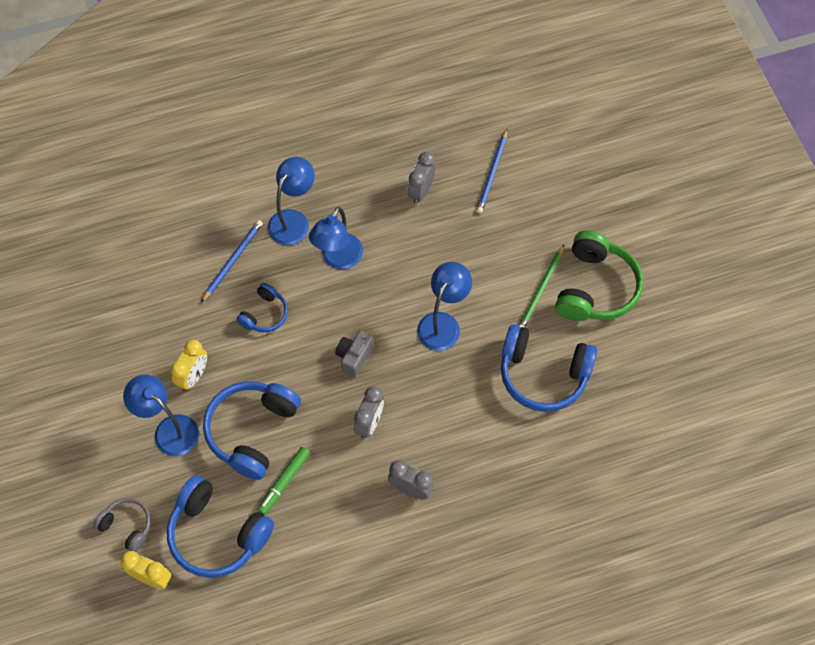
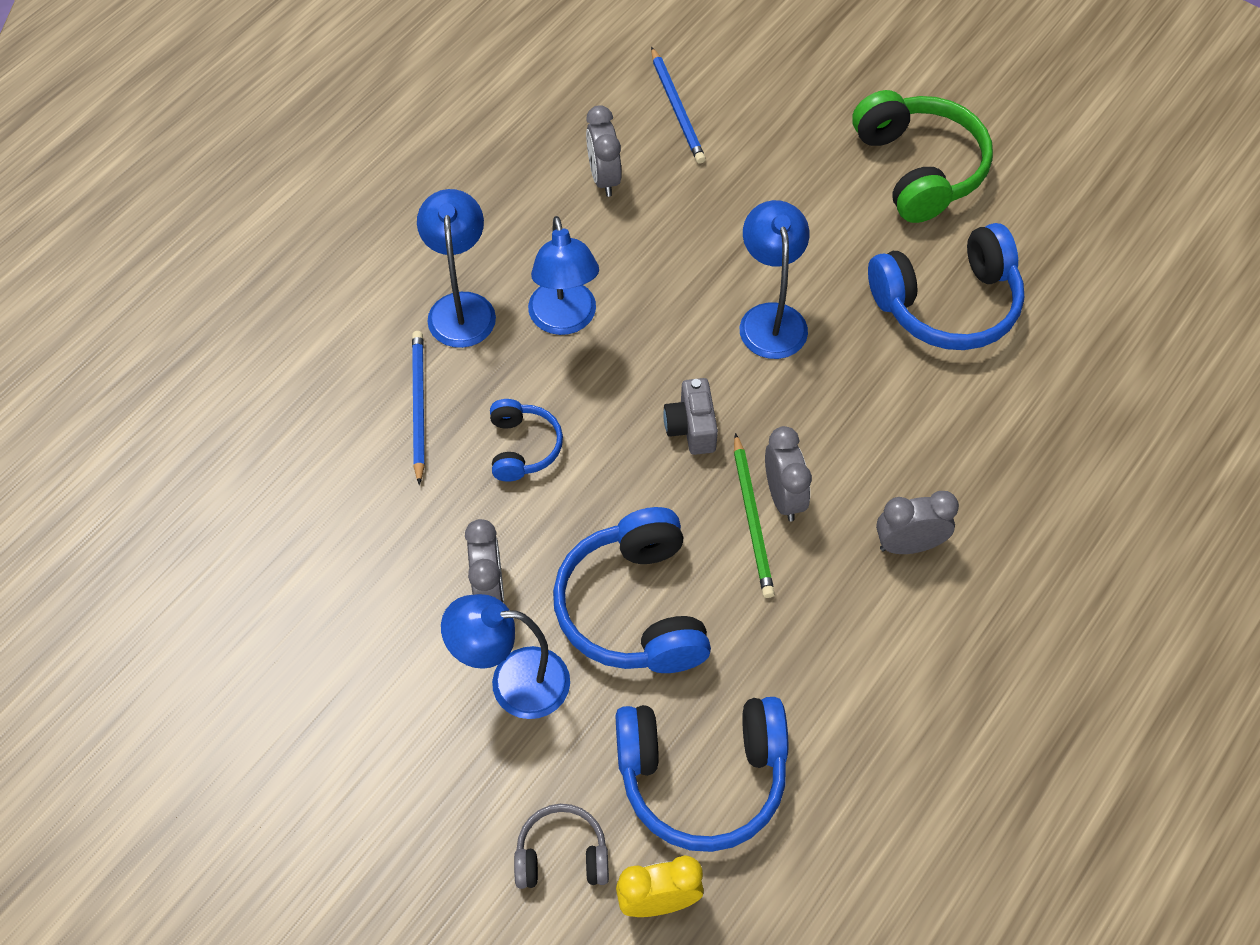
camera: 35 degrees left, 5 degrees down
yellow clock [170,340,207,391] -> grey clock [465,519,504,602]
green marker [257,447,310,515] -> none
green pencil [518,245,564,327] -> green pencil moved to [734,433,775,598]

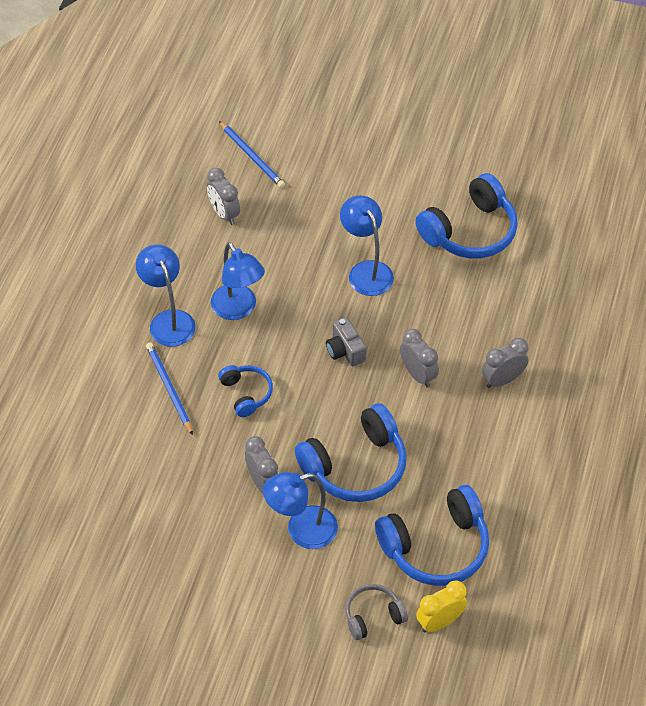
camera: 20 degrees left, 5 degrees down
blue headphones [553,507,711,673] -> blue headphones turned 90 degrees counterclockwise [295,403,407,502]
green pencil [734,433,775,598] -> none
green headphones [852,90,993,223] -> none

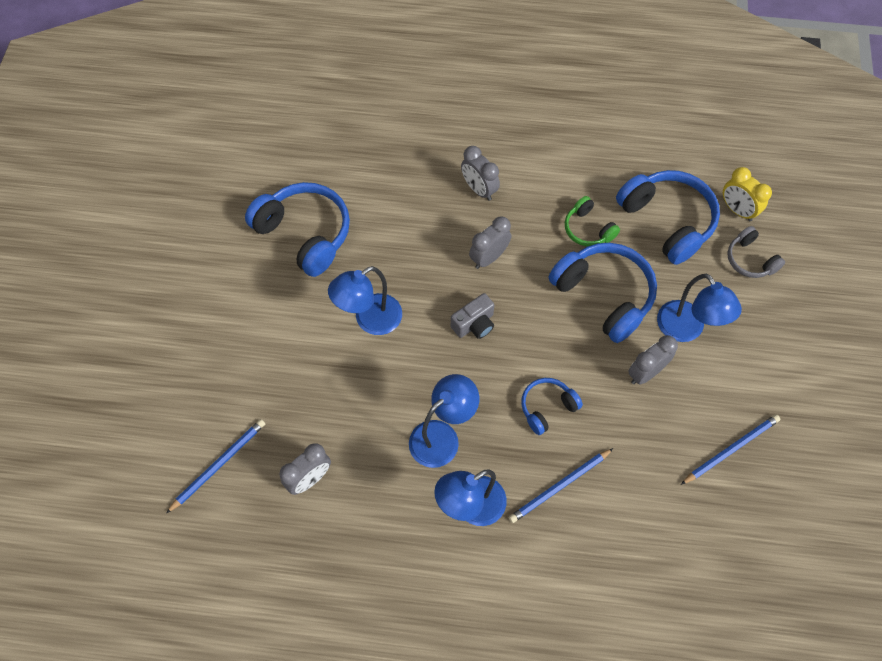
camera: 100 degrees left, 10 degrees up
none -> green headphones [565,196,620,246]
none -> blue pencil [681,414,780,485]

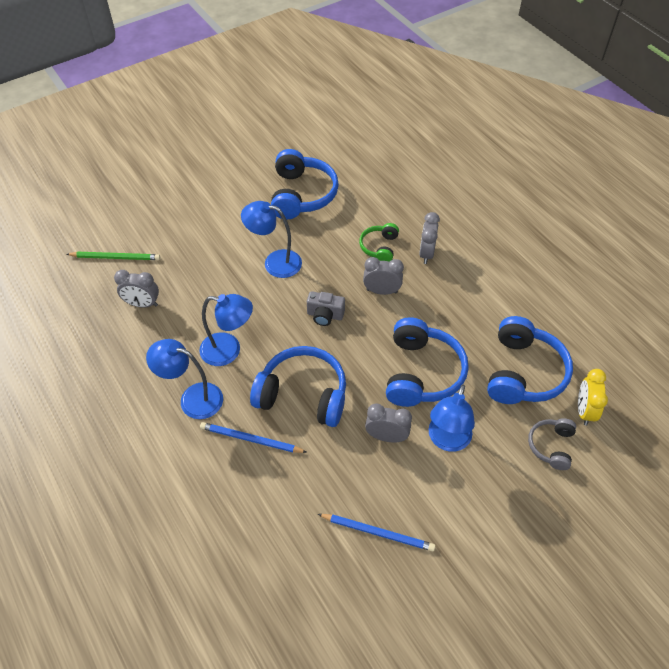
camera: 50 degrees right, 10 degrees down
blue pencil [166,419,265,513] -> green pencil [67,252,160,260]
blue headphones [521,378,583,435] -> blue headphones [250,346,346,427], size x1.86
green headphones [565,196,620,246] -> green headphones moved to [359,223,399,262]

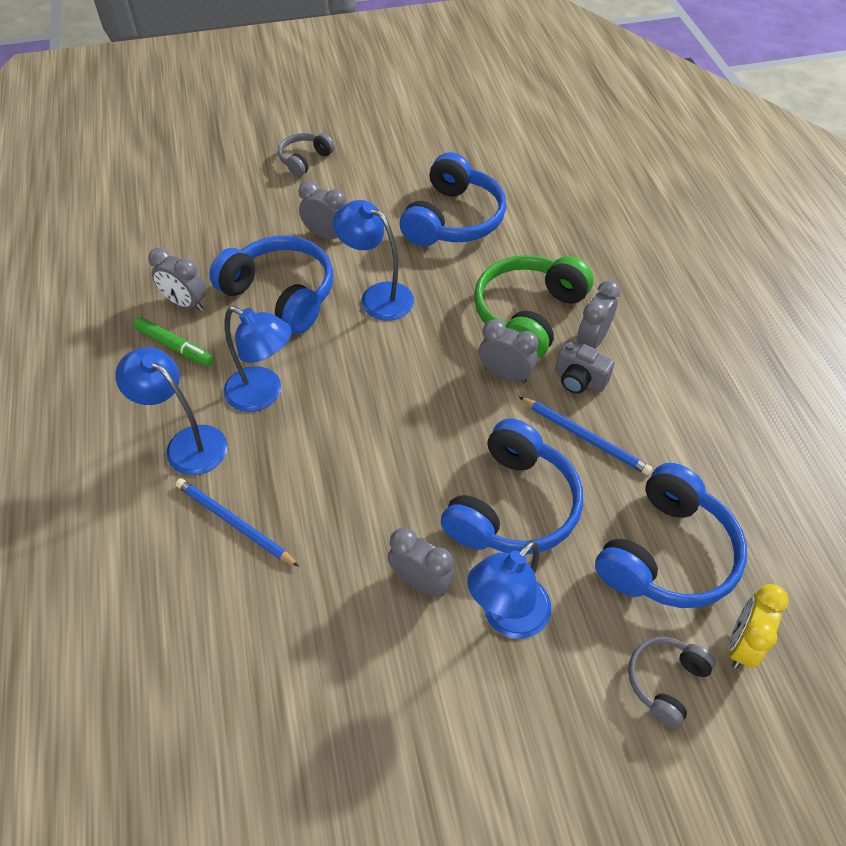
camera: 20 degrees right, 0 degrees up
green pencil [67,252,160,260] -> none
blue headphones [250,346,346,427] -> blue headphones moved to [209,236,333,334]
grey camera [307,291,345,326] -> grey camera moved to [555,340,615,394]
blue pencil [318,514,435,552] -> blue pencil moved to [519,397,652,475]
green headphones [359,223,399,262] -> green headphones [474,255,594,358], size x1.86
none -> green marker [134,317,213,366]
none -> grey headphones [278,133,335,177]
none -> grey clock [299,181,346,242]

